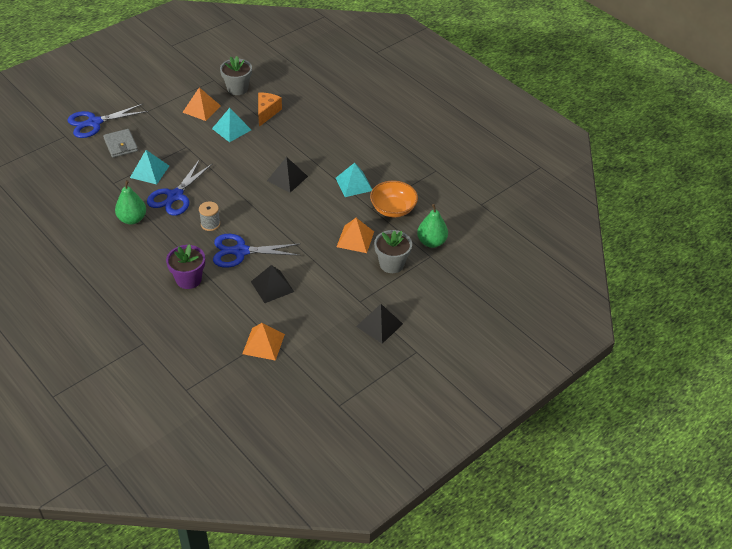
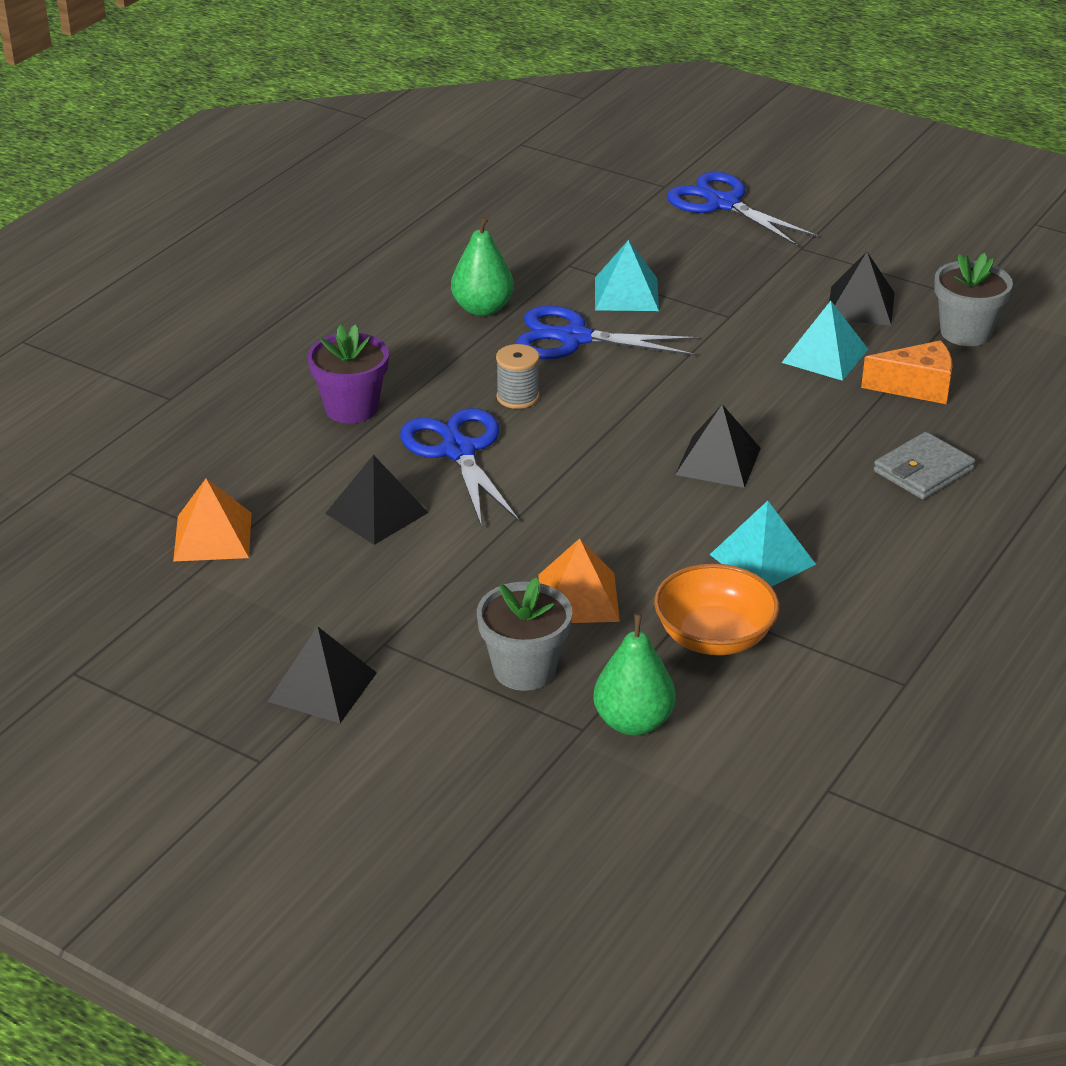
camera: 75 degrees right, 10 degrees down
grey wallet [103,129,138,158] -> grey wallet moved to [874,432,975,499]
orange pyramid [182,87,221,121] -> black pyramid [829,252,895,326]

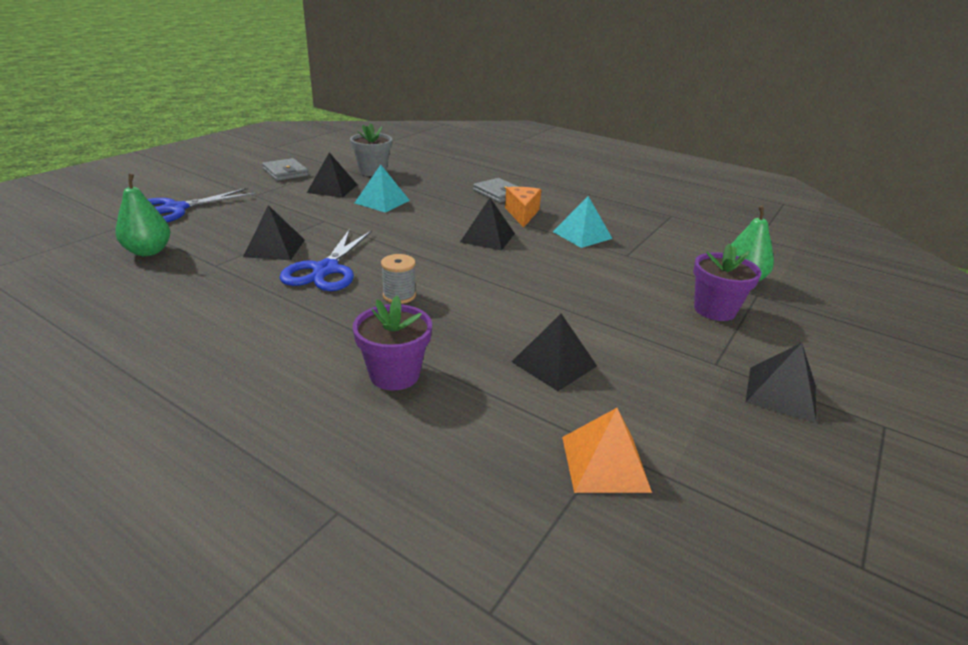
camera: 90 degrees left, 5 degrees down
blue scissors [400,408,519,528] -> none
green pear [451,216,514,316] -> green pear moved to [115,174,171,256]
grey flower pot [477,577,573,691] -> purple flower pot [693,244,761,321]
orange pyramid [538,538,620,623] -> none
turquoise pyramid [595,240,659,311] -> black pyramid [243,205,305,260]
orange bowl [654,564,779,655] -> none
orange cheese [861,340,952,404] -> orange cheese moved to [505,187,541,228]
none -> grey wallet [262,158,309,181]

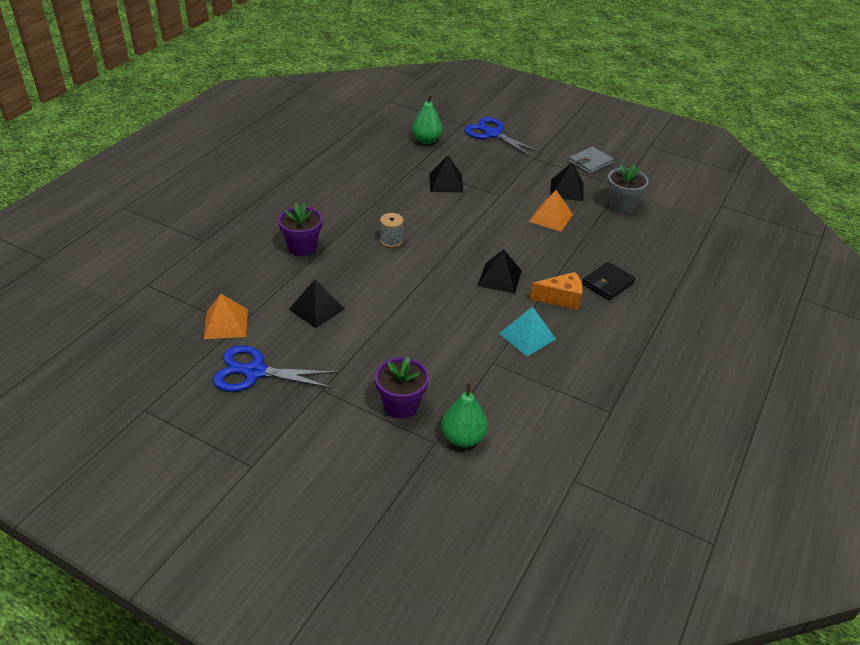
camera: 85 degrees right, 10 degrees up
blue scissors [280,229,372,291] -> blue scissors moved to [213,345,338,392]
turquoise pyramid [355,164,410,213] -> orange pyramid [529,190,573,232]
grey wallet [473,178,519,203] -> black wallet [582,262,635,300]
black pyramid [745,343,816,423] -> none

